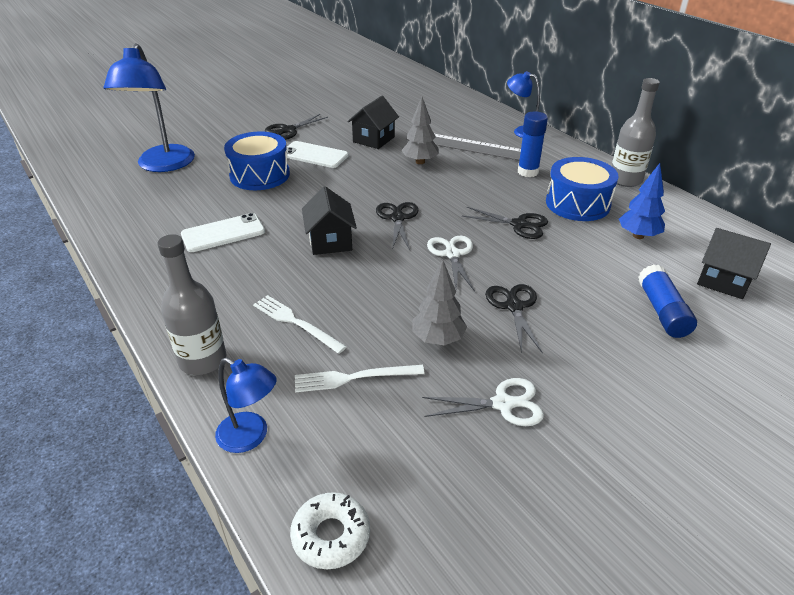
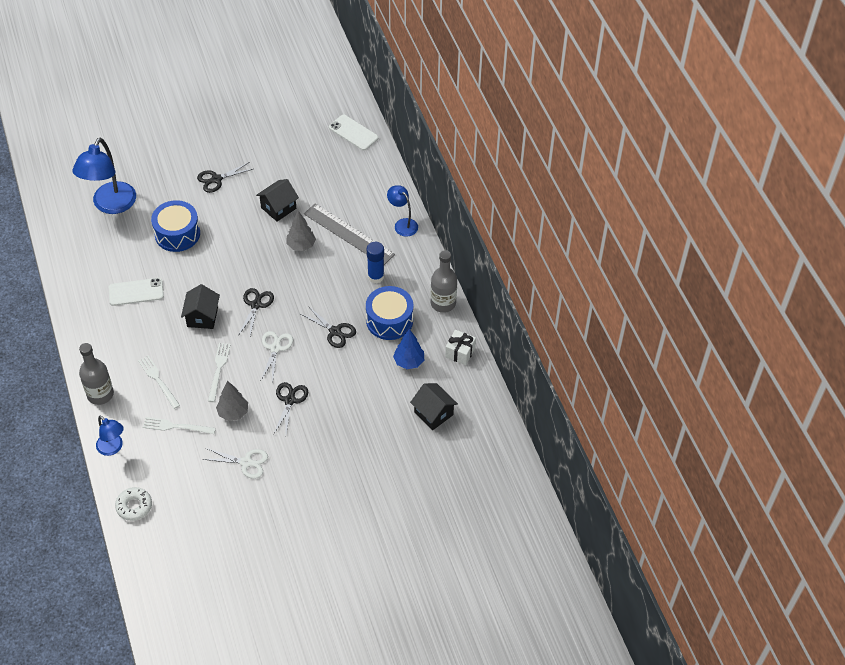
camera: 15 degrees right, 15 degrees up
white phone [287,141,349,168] -> white phone moved to [329,115,379,150]
blue glue stick [638,264,697,338] -> none
none -> white fork [208,343,231,402]
none -> white gift [445,330,476,365]

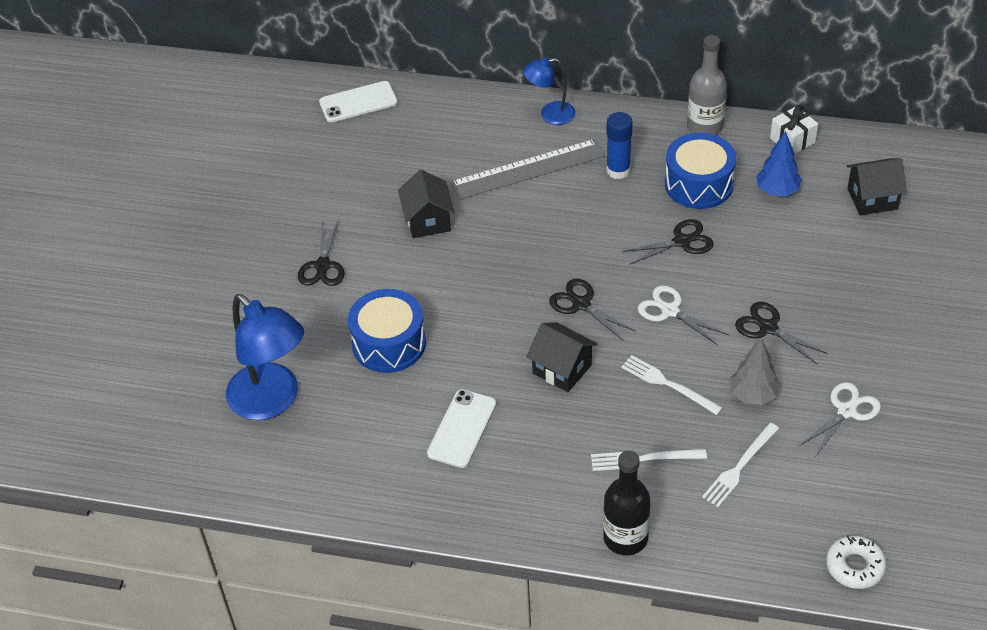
camera: 55 degrees left, 5 degrees down
grey bottle [79,343,114,405] -> black bottle [603,451,651,555]
blue lamp [96,415,124,456] -> none
grey tree [286,211,316,251] -> none

